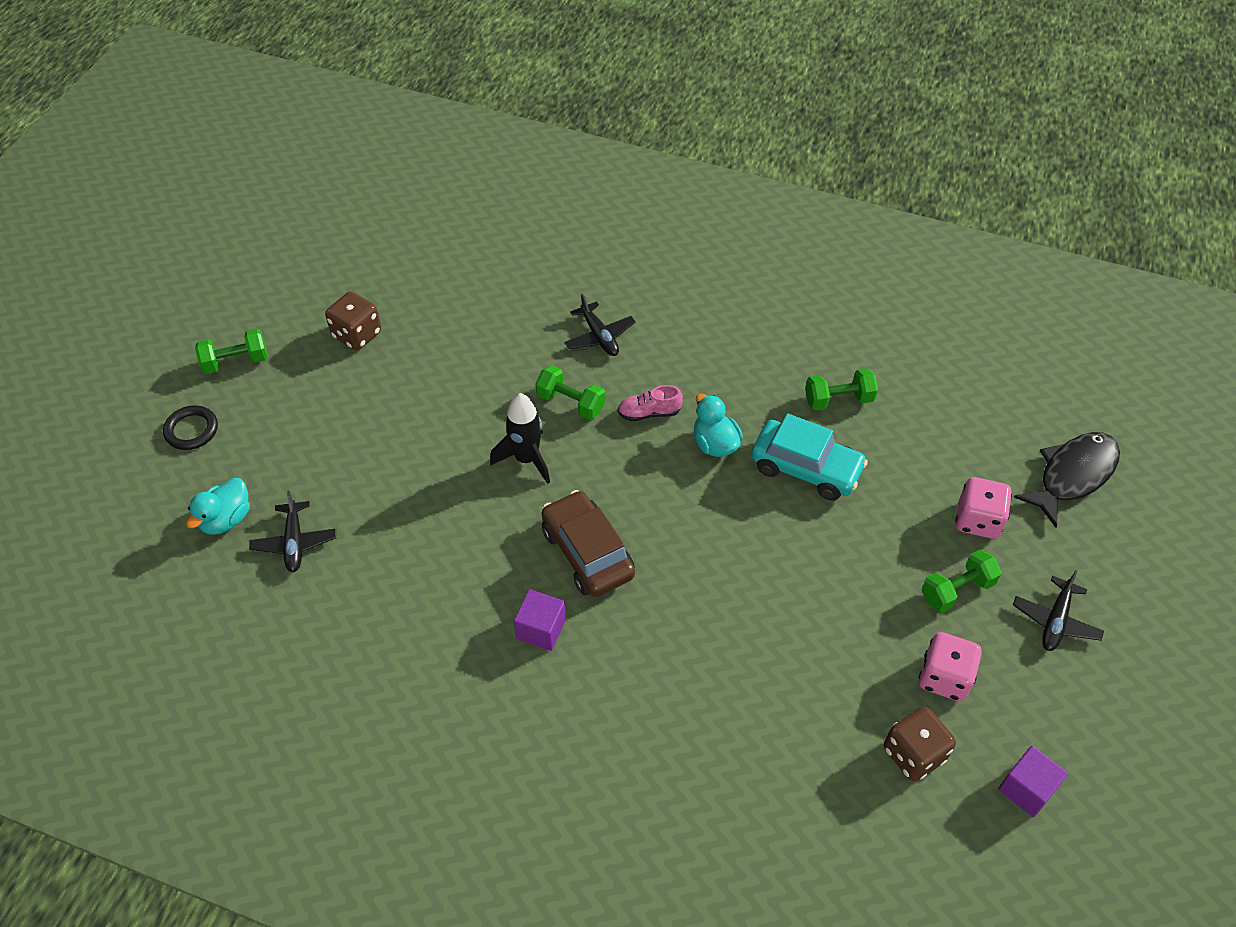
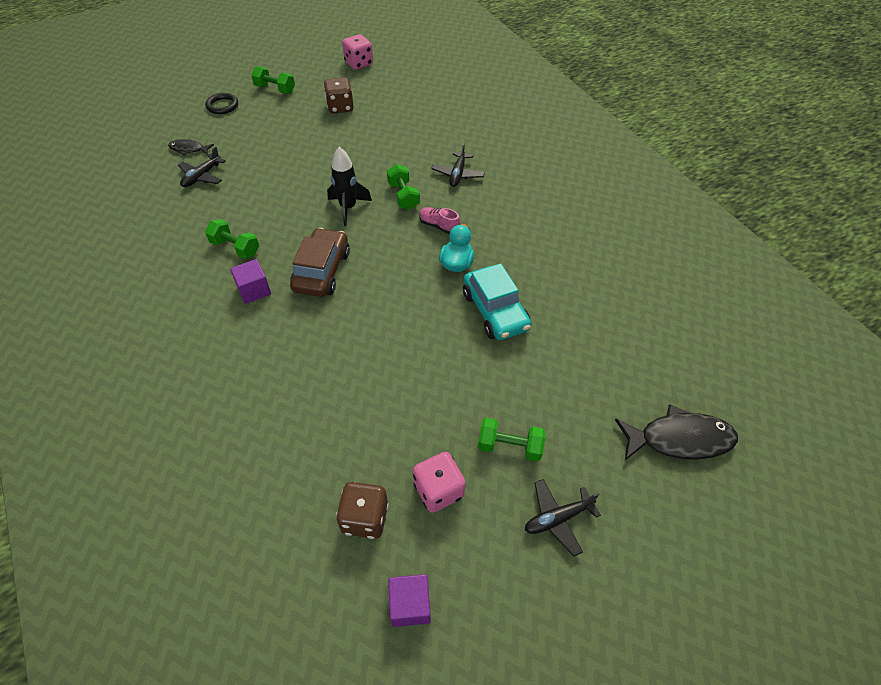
camera: 40 degrees right, 0 degrees up
turquoise duck [186,478,250,535] -> black fish [168,139,214,156]
green dumbbell [805,368,878,411] -> green dumbbell moved to [205,219,259,259]
pink dice [955,477,1012,539] -> pink dice moved to [342,34,373,70]

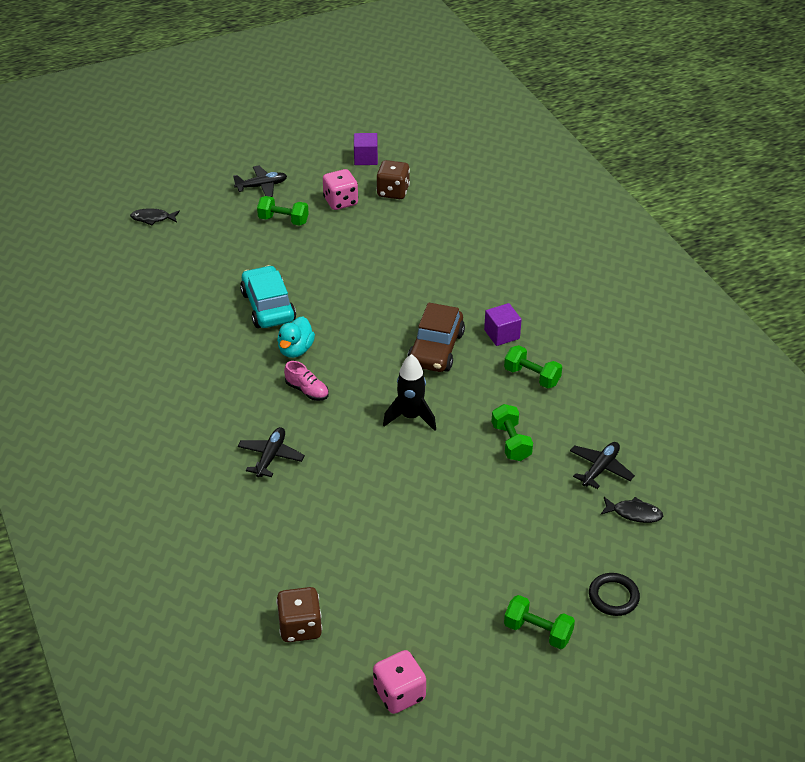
camera: 175 degrees left, 10 degrees down
brown dice [324,77,354,114] -> brown dice moved to [276,587,322,642]
green dumbbell [387,164,420,210] -> green dumbbell moved to [491,404,533,461]
black fish [615,404,738,460] -> black fish [130,208,180,225], size x0.54

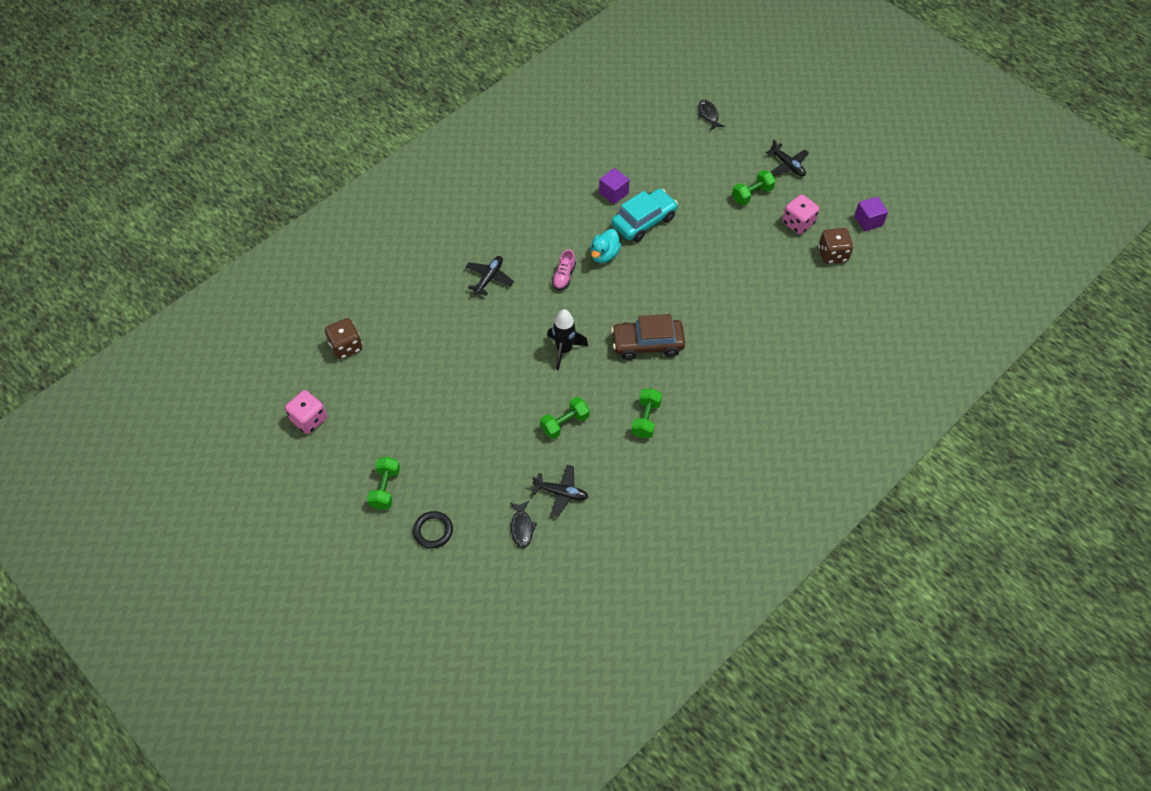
camera: 70 degrees right, 15 degrees up
black plane [238,427,305,477] -> black plane turned 60 degrees counterclockwise [466,256,514,296]
green dumbbell [257,196,309,226] -> green dumbbell turned 60 degrees clockwise [732,170,776,205]
turquoise duck [277,317,315,358] -> turquoise duck turned 60 degrees counterclockwise [590,229,621,263]
purple cube [484,303,522,346] -> purple cube moved to [599,168,629,204]

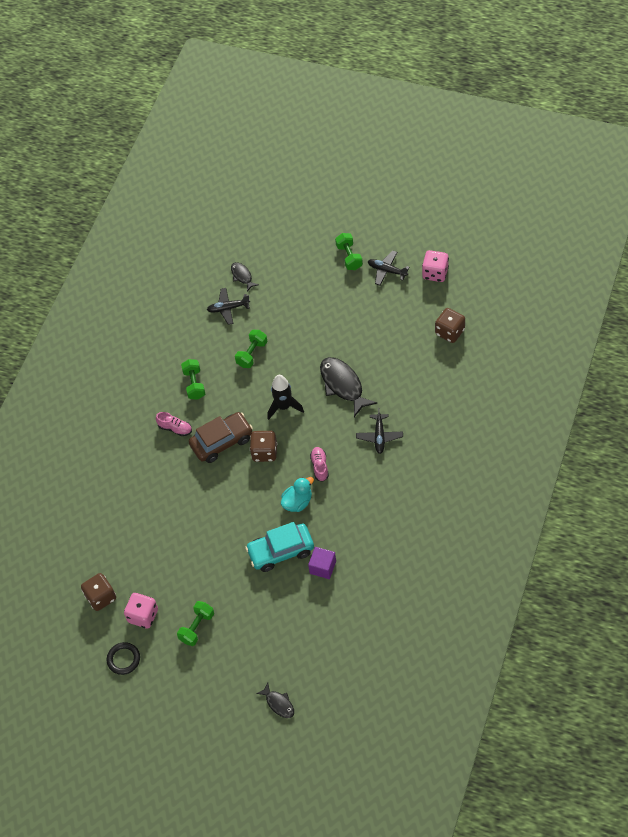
camera: 160 degrees right, 0 degrees up
black ring [413,511,453,548] -> black ring moved to [107,642,140,675]
turquoise duck [590,229,621,263] -> turquoise duck turned 45 degrees clockwise [281,477,314,512]
turquoise car [612,189,678,242] -> turquoise car turned 45 degrees clockwise [245,522,314,572]
black plane [766,139,809,176] -> black plane moved to [368,250,410,286]
purple cube [854,196,888,231] -> none
none -> pink shoe [156,412,192,436]
none -> brown dice [250,431,277,462]
none -> black fish [320,357,377,417]

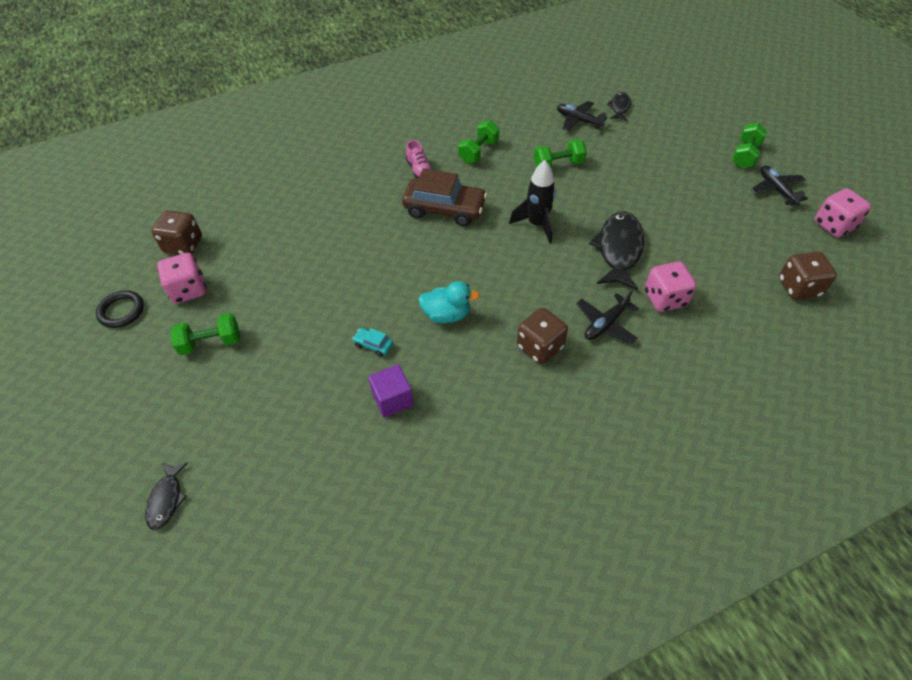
camera: 40 degrees right, 5 degrees down
turquoise car [245,522,314,572] -> turquoise car [352,328,393,357], size x0.42
brown dice [250,431,277,462] -> brown dice moved to [517,308,568,364]
pink shoe [310,447,329,482] -> none
none -> pink dice [645,262,697,312]

